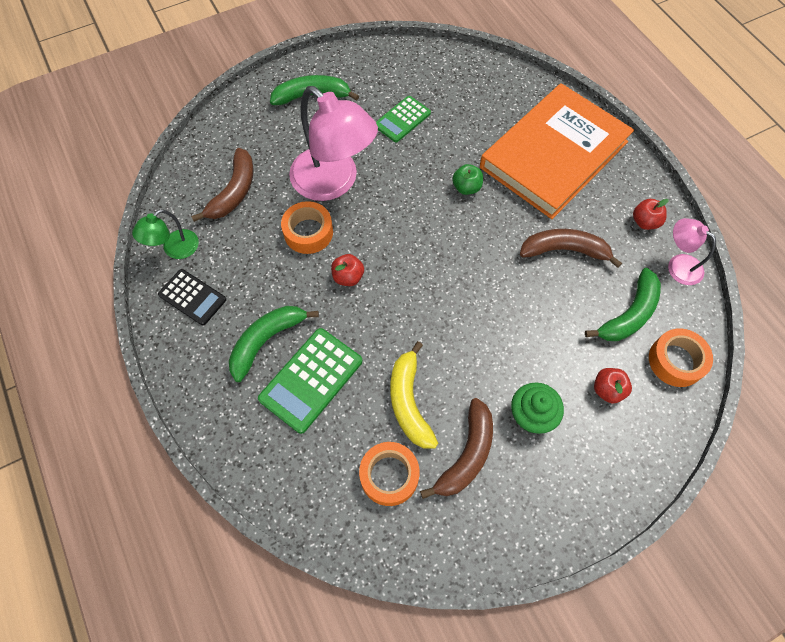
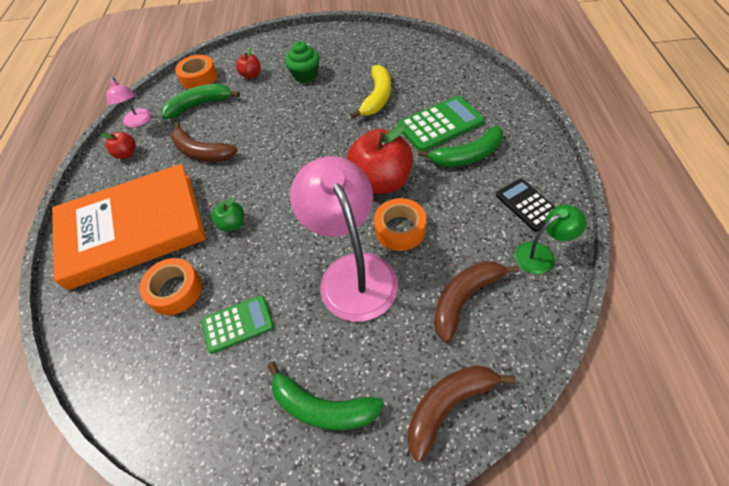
camera: 150 degrees left, 10 degrees down
red apple [331,254,364,286] -> red apple [347,124,413,194], size x2.11
orange tape [359,442,420,506] -> orange tape moved to [139,258,202,315]
brown banana [420,398,493,499] -> brown banana moved to [408,365,516,462]

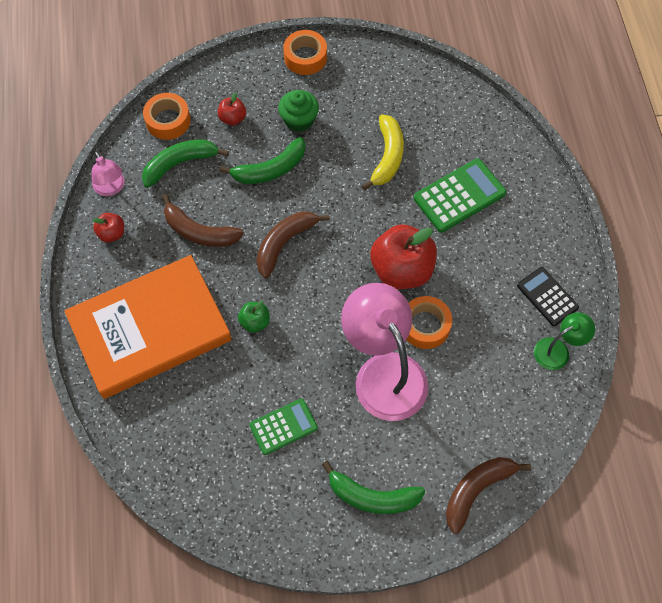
camera: 10 degrees left, 10 degrees up
orange tape [139,258,202,315] -> orange tape moved to [283,30,327,75]
green banana [418,126,503,167] -> green banana moved to [220,137,305,184]
brown banana [434,261,519,342] -> brown banana moved to [256,211,330,278]

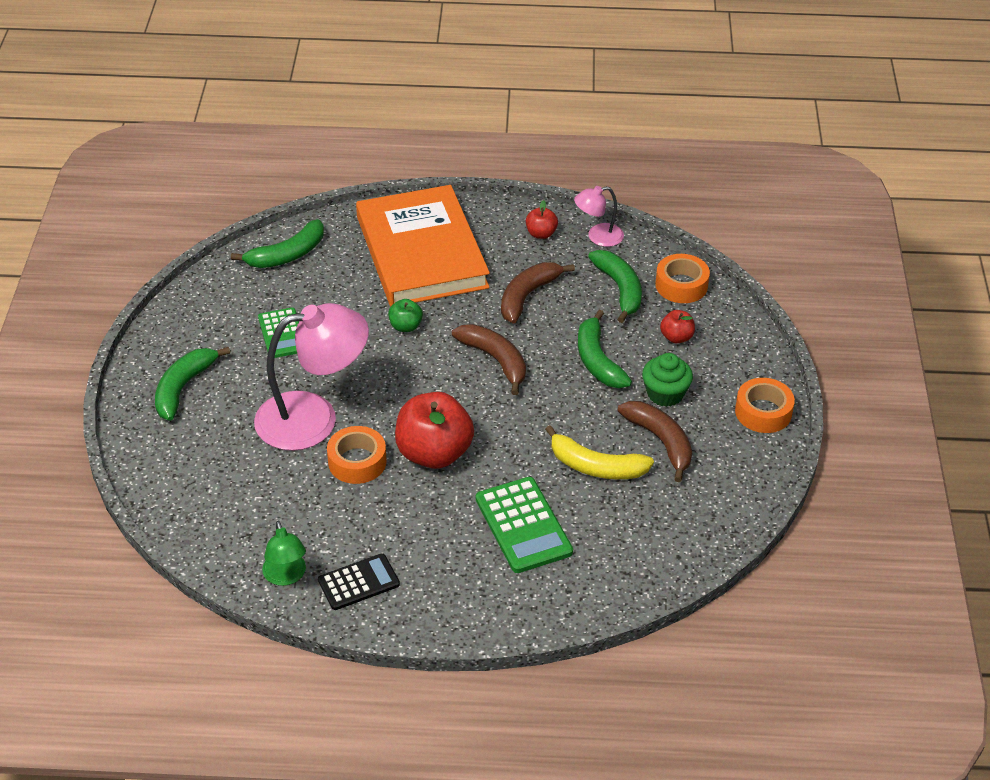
camera: 100 degrees right, 20 degrees down
brown banana [446,457,531,534] -> brown banana moved to [617,401,692,482]
none -> green banana [231,219,324,268]

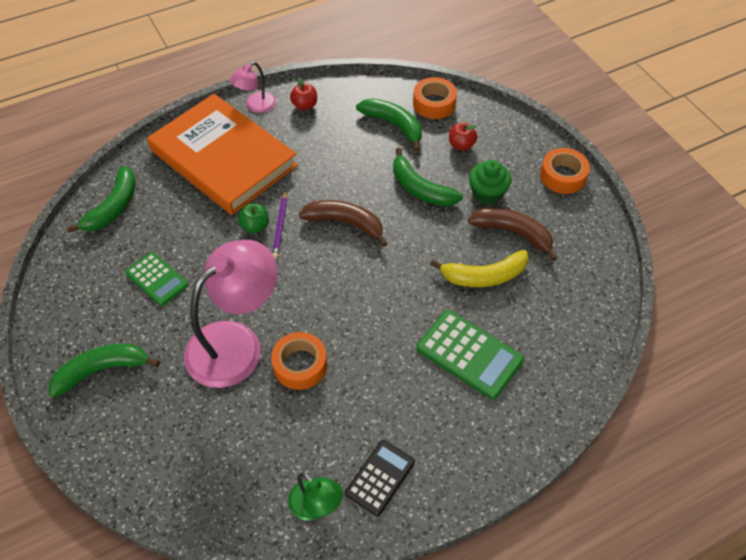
camera: 30 degrees left, 10 degrees up
green banana [155,347,230,421] -> green banana turned 75 degrees clockwise [49,344,160,398]
red apple [395,392,474,469] -> none
brown banana [501,262,575,324] -> none
pink lamp [574,186,624,247] -> pink lamp moved to [229,62,276,113]
none -> purple pencil [272,191,287,259]

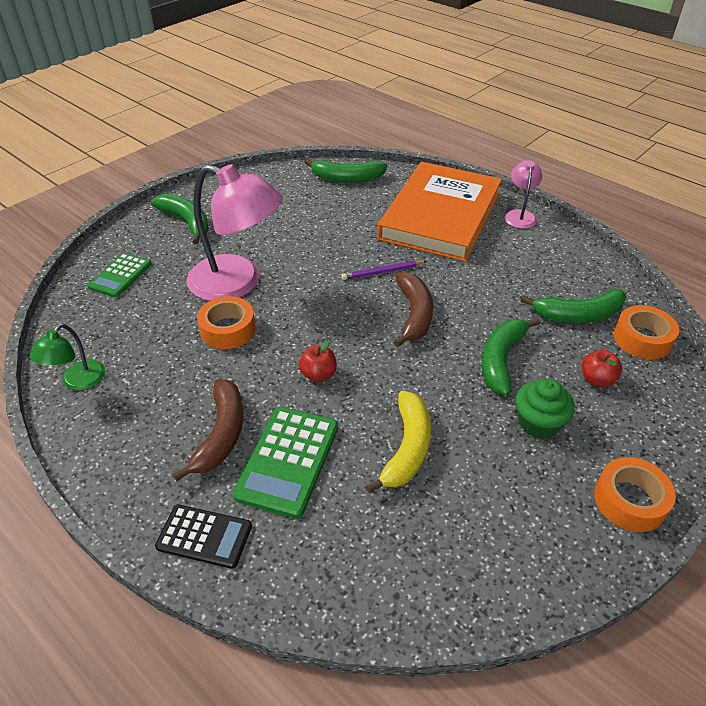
camera: 70 degrees right, 10 degrees down
green calculator [125,252,188,306] -> green calculator moved to [88,253,152,298]
pink lamp [229,62,276,113] -> pink lamp turned 75 degrees clockwise [504,160,542,229]
green apple [238,203,269,233] -> none
red apple [290,78,317,110] -> red apple moved to [299,340,337,382]
black calculator [345,440,415,516] -> black calculator moved to [155,504,252,569]
green banana [356,98,422,151] -> green banana turned 60 degrees clockwise [521,289,627,323]
yellow banana [430,250,528,287] -> yellow banana turned 135 degrees counterclockwise [365,391,431,493]
brown banana [468,208,557,261] -> brown banana moved to [173,379,243,481]

